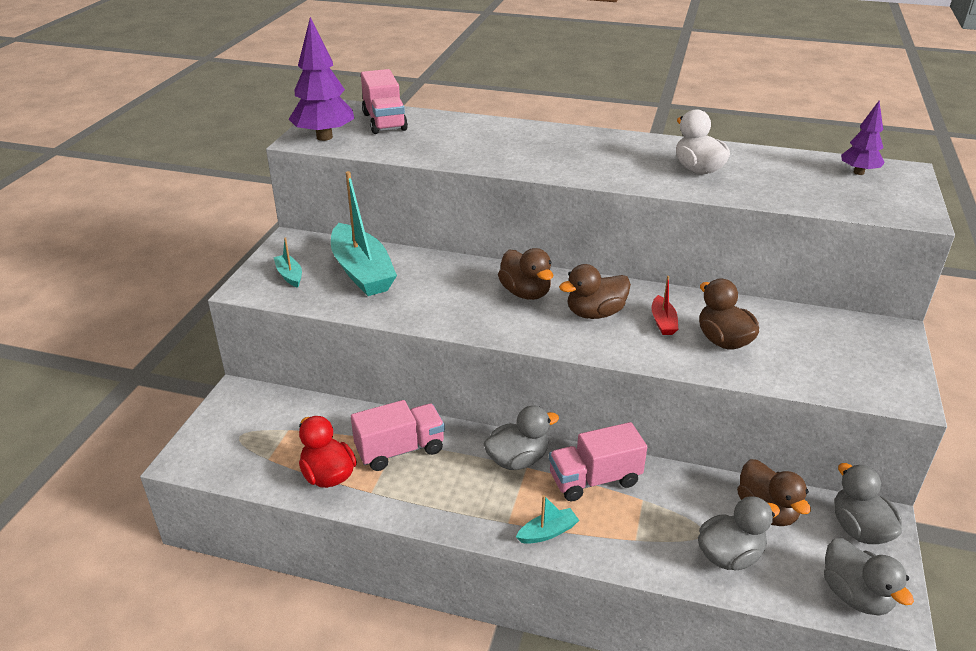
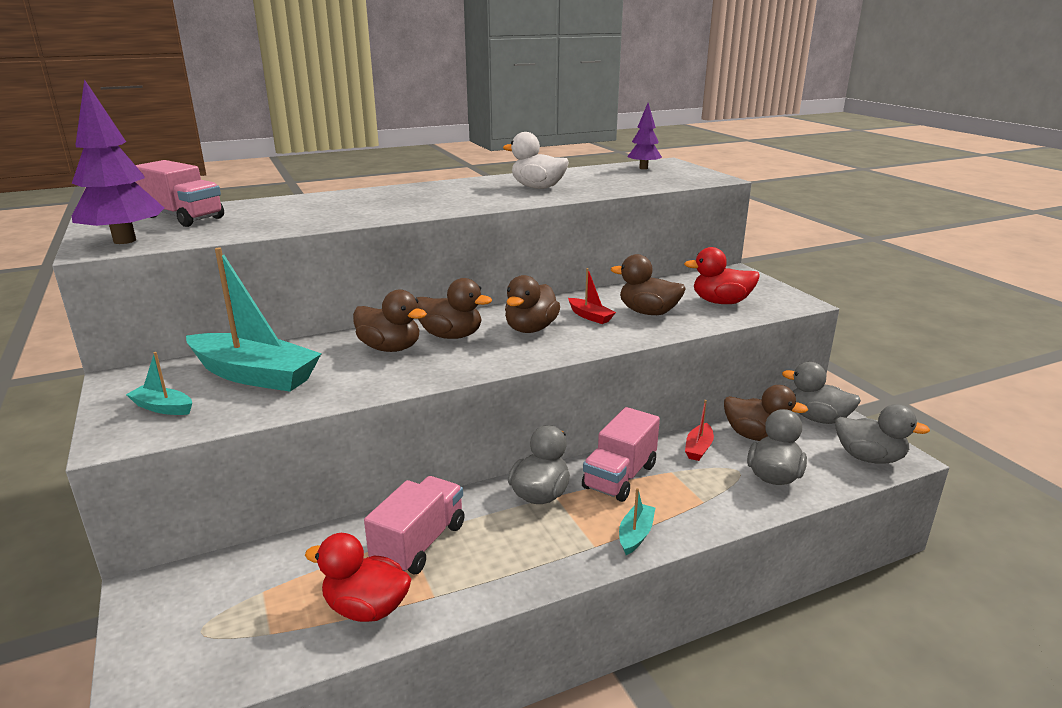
camera: 40 degrees left, 10 degrees down
none -> brown duck [353,290,427,352]
none -> red duck [684,247,760,304]
none -> red boat [685,400,714,461]

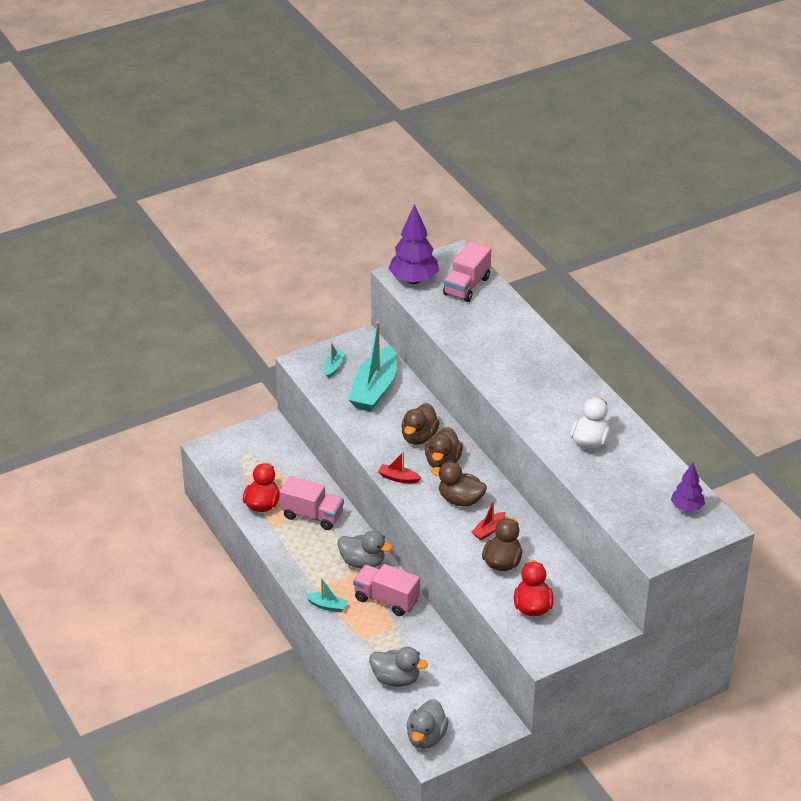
camera: 85 degrees right, 15 degrees up
red boat [685,400,714,461] -> red boat moved to [378,452,421,483]
brown duck [724,385,808,441] -> none
grey duck [782,362,861,424] -> none

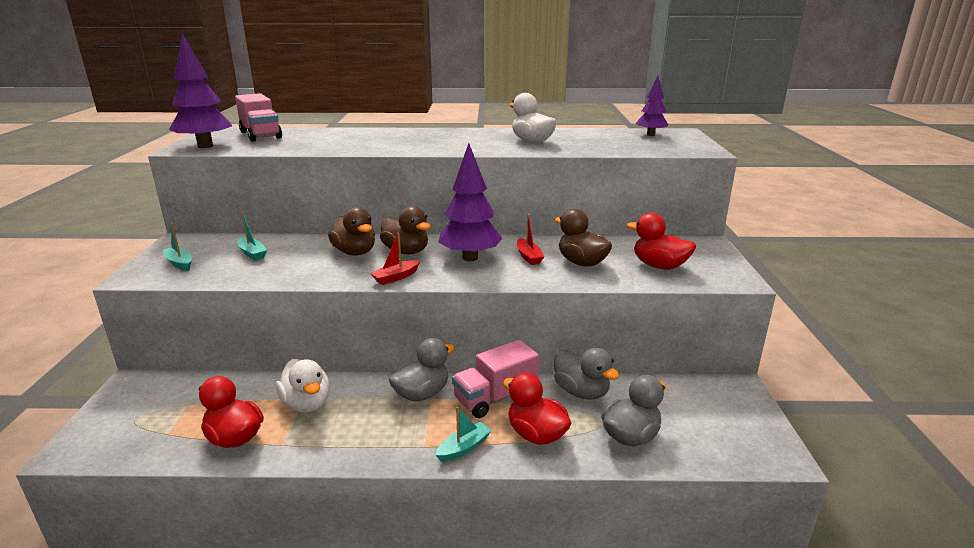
camera: 60 degrees left, 15 degrees down
pink truck [279,476,344,530] -> white duck [276,359,330,413]
turquoise boat [349,321,397,411] -> turquoise boat [237,212,267,260], size x0.45
grey duck [406,699,449,749] -> grey duck moved to [554,348,619,400]
brown duck [431,462,487,507] -> purple tree [438,143,503,261]
none -> red duck [503,373,571,445]

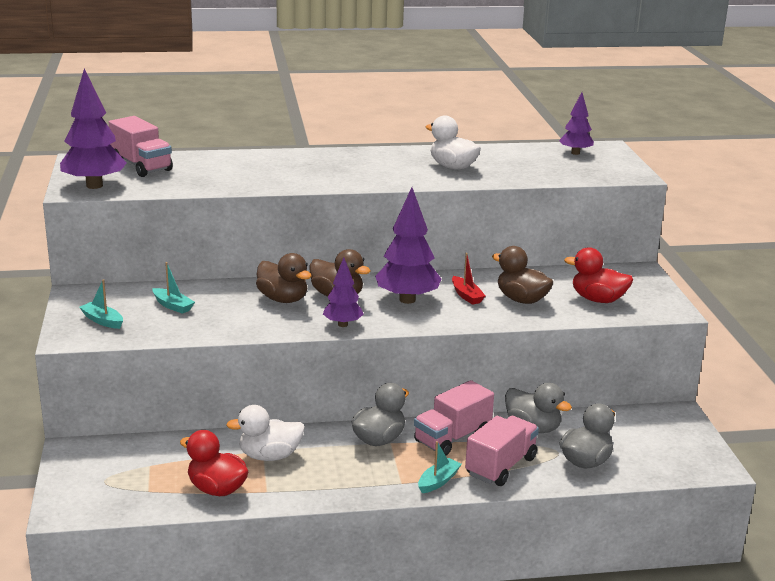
camera: 10 degrees left, 0 degrees up
white duck [276,359,330,413] -> white duck turned 120 degrees clockwise [226,405,305,461]
red boat [370,233,420,285] -> purple tree [323,257,364,327]
red duck [503,373,571,445] -> pink truck [465,416,539,486]

